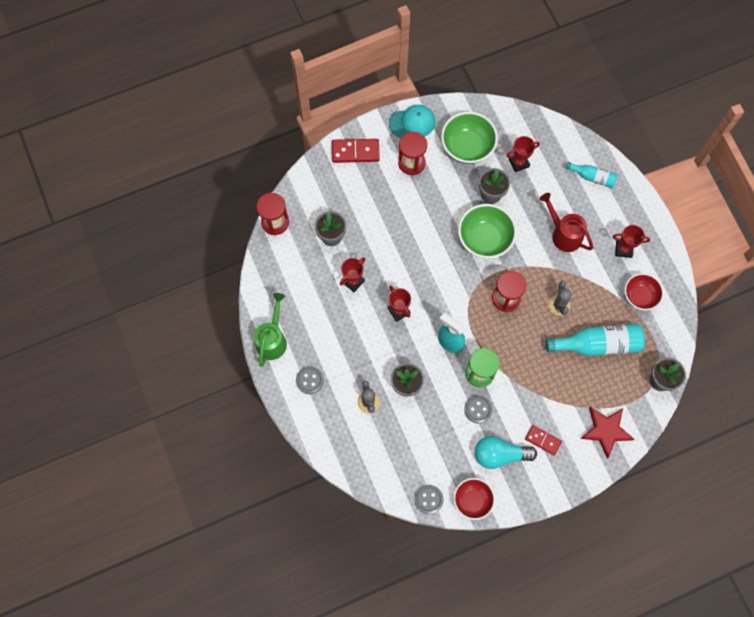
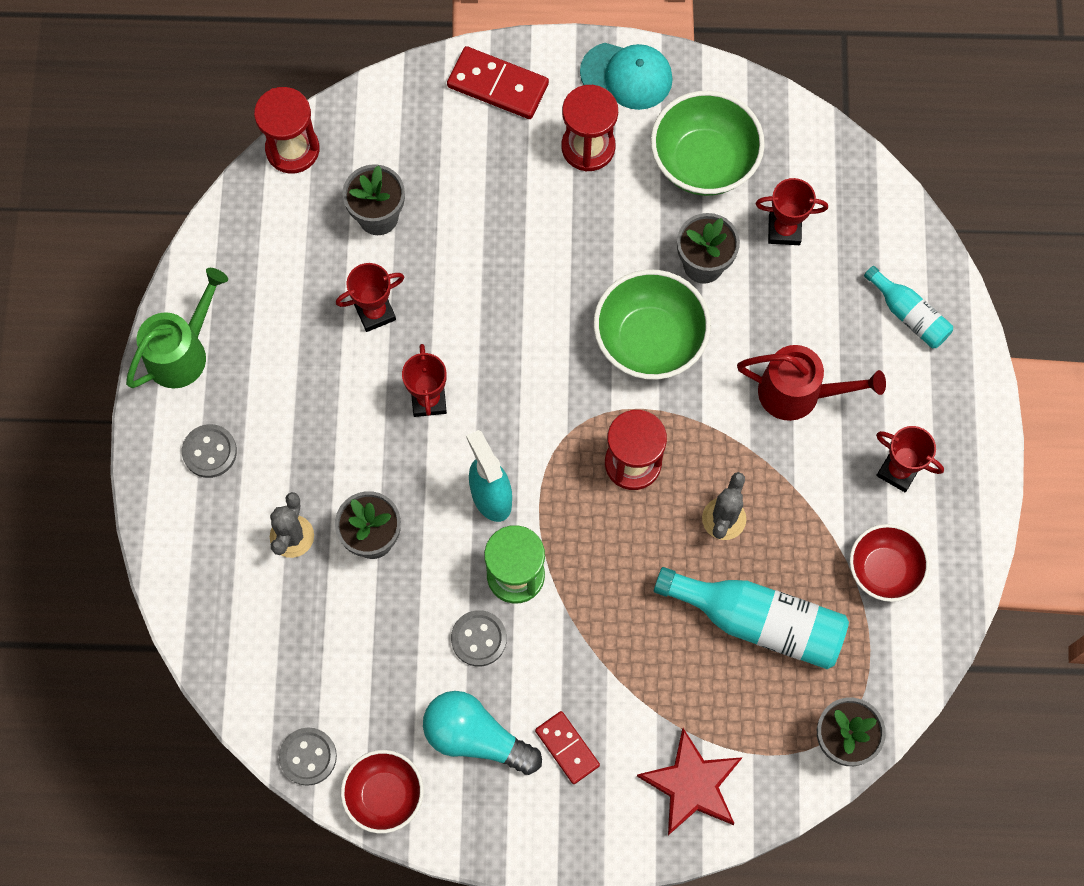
camera: 25 degrees right, 0 degrees up
red watering can [540,193,593,252] -> red watering can turned 120 degrees clockwise [737,345,886,421]

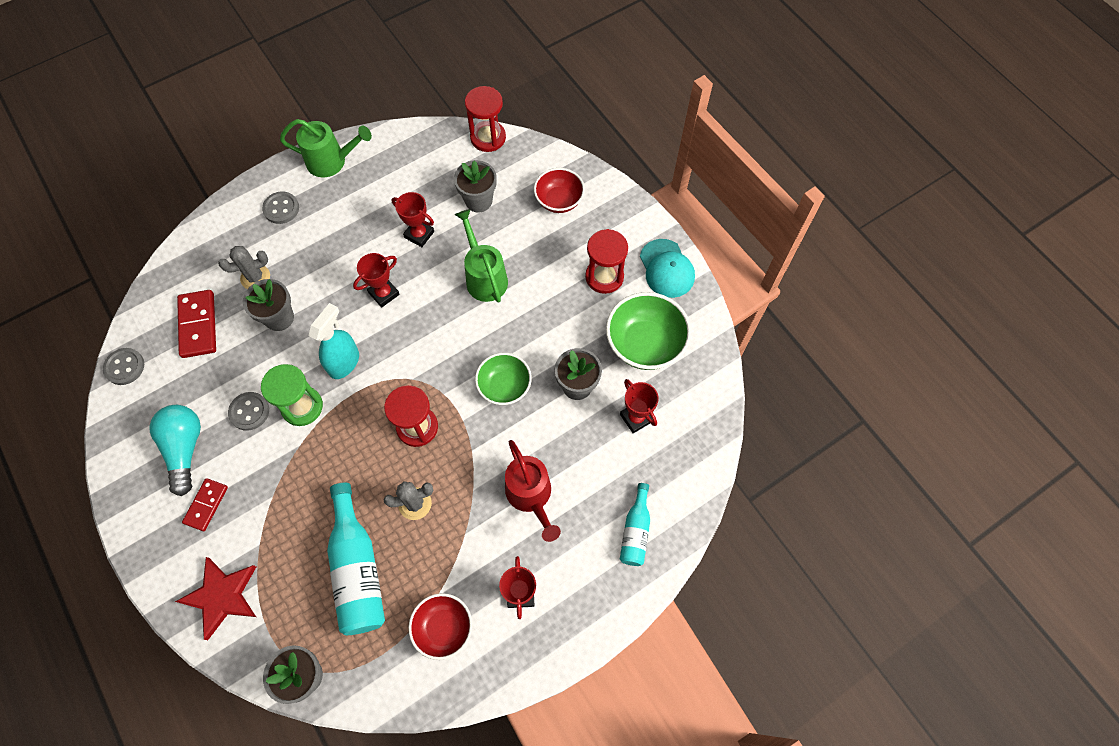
camera: 55 degrees right, 5 degrees down
red bowl [341,750,424,833] -> red bowl moved to [534,168,585,213]
red domino [447,46,549,119] -> red domino moved to [177,290,216,358]
green bowl [594,270,711,380] -> green bowl [475,353,532,405], size x0.66
none -> green watering can [455,209,508,303]

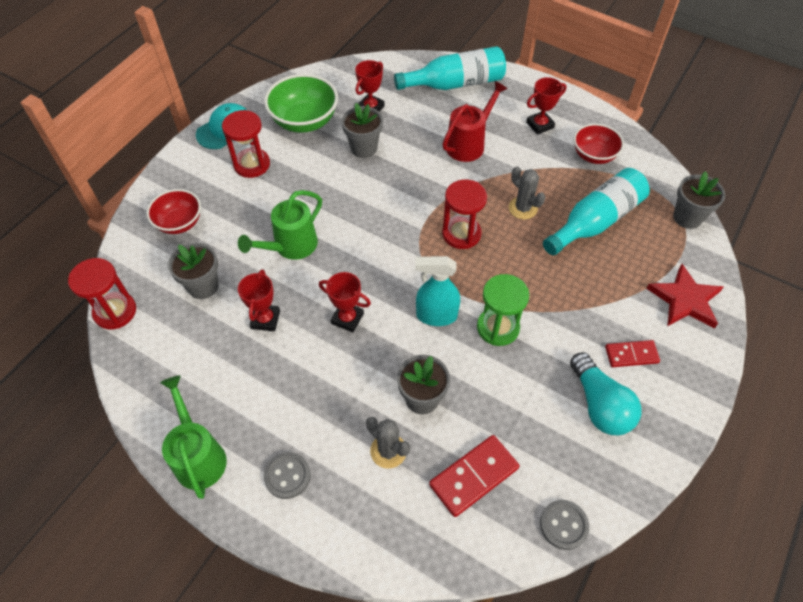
camera: 115 degrees left, 10 degrees down
turquoise light bulb [150,405,201,496] -> turquoise light bulb turned 75 degrees counterclockwise [570,352,642,435]
grey button [228,392,269,431] -> none
green bowl [475,353,532,405] -> none
turquoise bottle [620,483,650,566] -> turquoise bottle [394,46,506,90], size x1.77

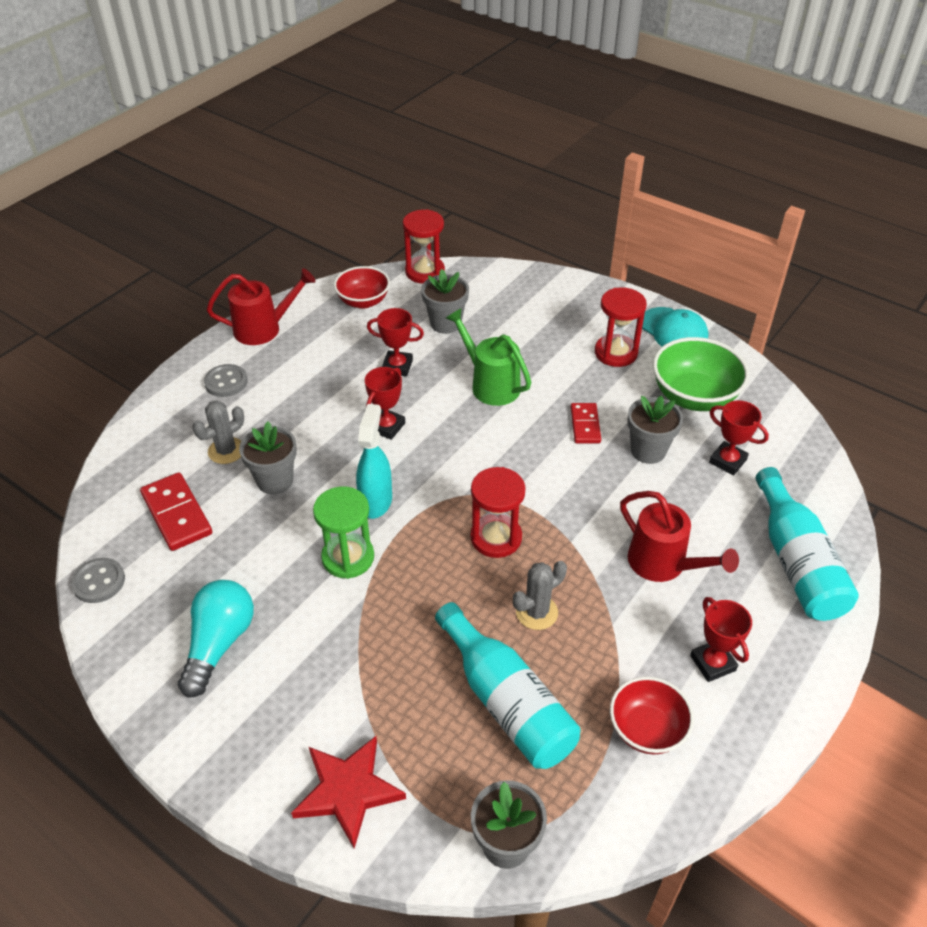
camera: 95 degrees right, 10 degrees down
red bowl [147,189,201,234] -> red bowl moved to [334,266,390,309]
green watering can [160,375,227,499] -> red watering can [207,268,316,345]
turquoise light bulb [570,352,642,435] -> turquoise light bulb turned 120 degrees clockwise [178,580,254,698]
red domino [605,340,660,367] -> red domino moved to [571,403,601,443]

